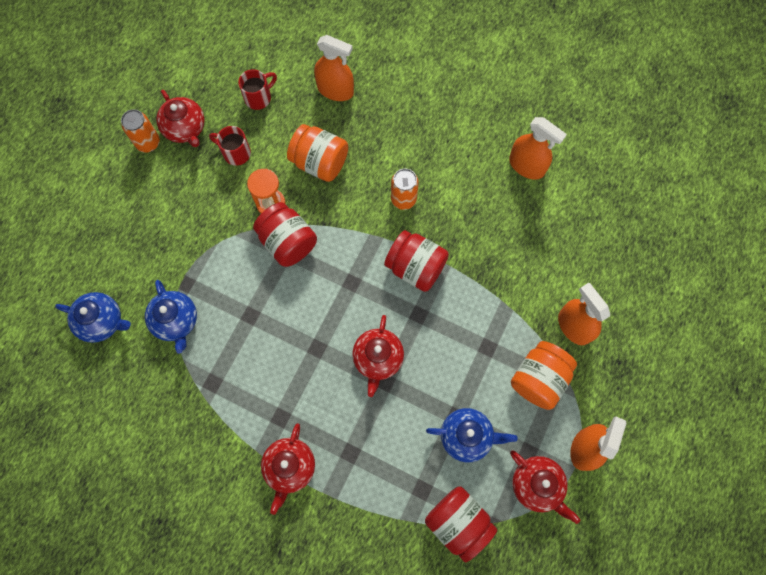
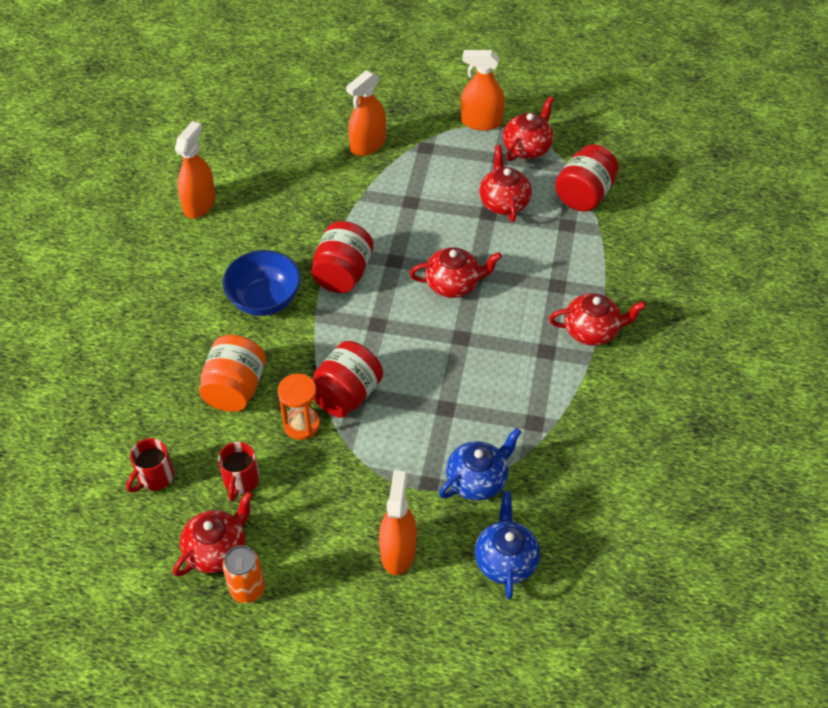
camera: 105 degrees left, 20 degrees down
red mug [238,69,277,110] -> red mug turned 90 degrees counterclockwise [126,438,174,493]
orange spray bottle [314,35,354,101] -> orange spray bottle moved to [379,470,417,575]
orange can [391,169,419,210] -> blue bowl [223,250,301,316]
blue teapot [426,408,518,462] -> red teapot [479,145,532,222]
orange jar [511,341,577,410] -> none

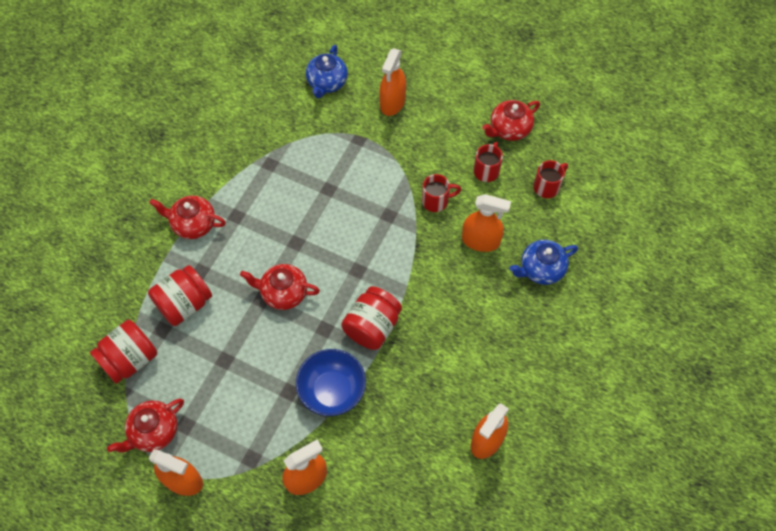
camera: 165 degrees left, 10 degrees up
orange jar [199,335,266,412] -> orange spray bottle [462,194,511,252]
orange can [222,545,265,603] -> none
blue bowl [223,250,301,316] -> blue bowl moved to [296,349,366,416]
orange hourglass [278,374,320,440] -> red mug [422,174,461,212]
red jar [312,341,383,418] -> red jar moved to [148,265,212,326]
blue teapot [439,428,521,501] -> blue teapot moved to [509,240,578,285]
red teapot [479,145,532,222] -> none

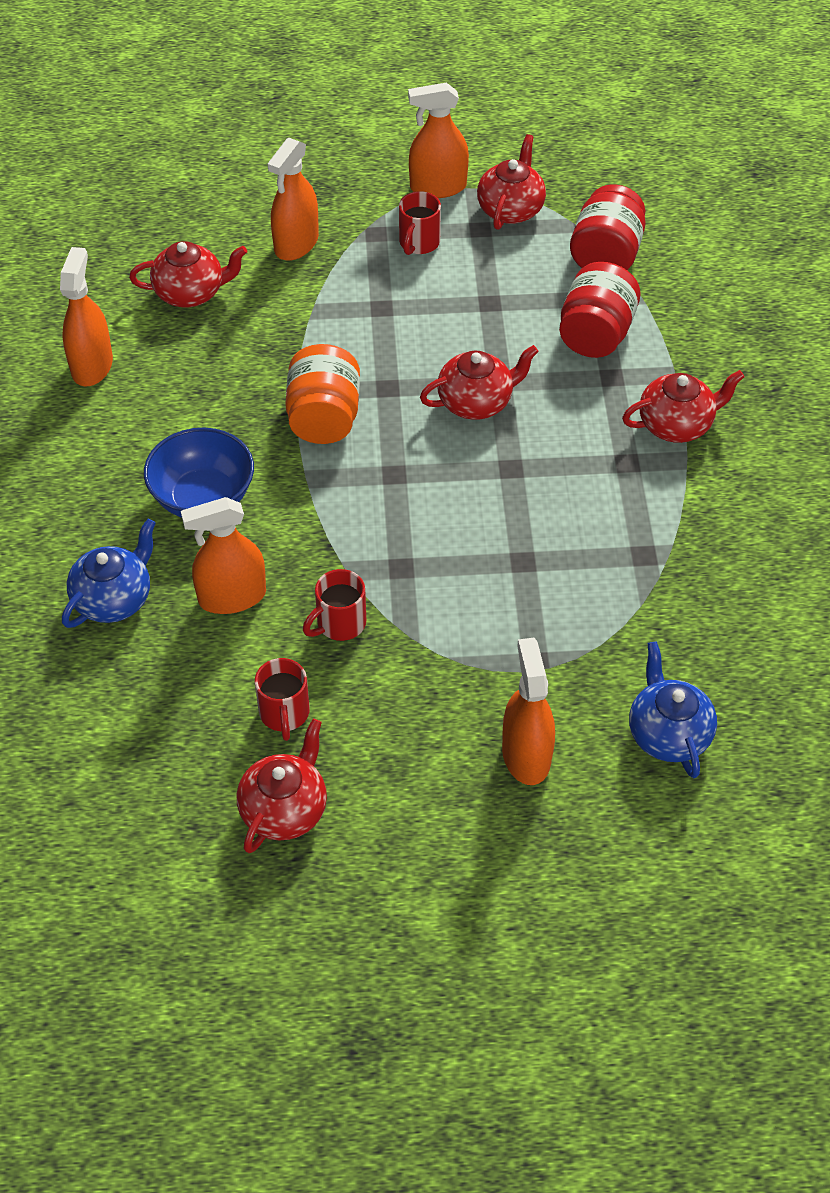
camera: 150 degrees right, 10 degrees down
blue bowl [296,349,366,416] -> blue bowl moved to [144,428,254,518]
red jar [341,286,402,350] -> orange jar [285,344,360,444]
red mug [533,160,568,198] -> red mug moved to [399,191,441,255]
none -> red teapot [129,241,247,307]

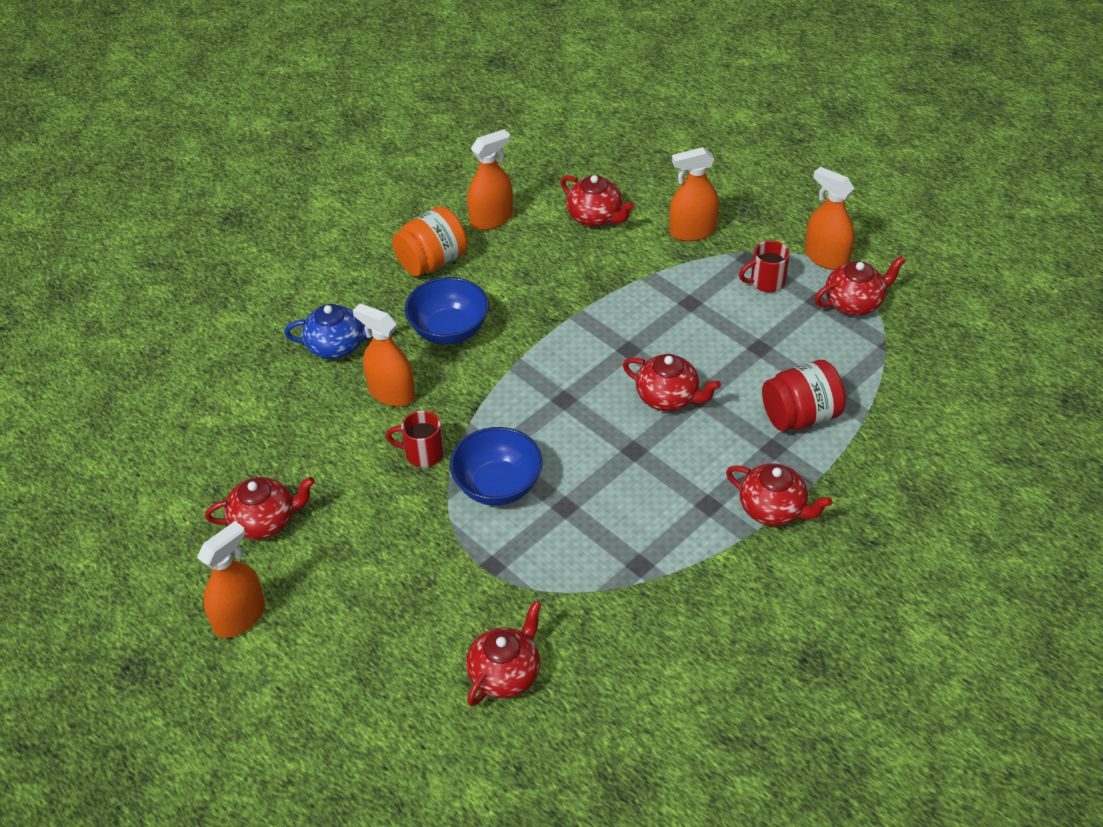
camera: 50 degrees right, 5 degrees down
red mug [255,658,310,741] -> none
orange jar [285,344,360,444] -> orange jar moved to [392,206,468,276]
orange spray bottle [502,638,555,785] -> orange spray bottle moved to [197,521,265,638]
red jar [570,184,646,270] -> none
blue teapot [629,641,717,778] -> red teapot [466,601,541,706]
none -> blue bowl [450,427,542,506]

